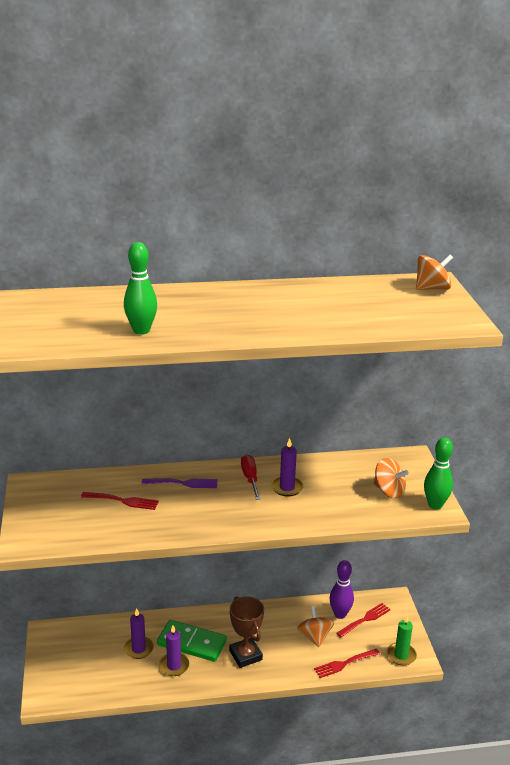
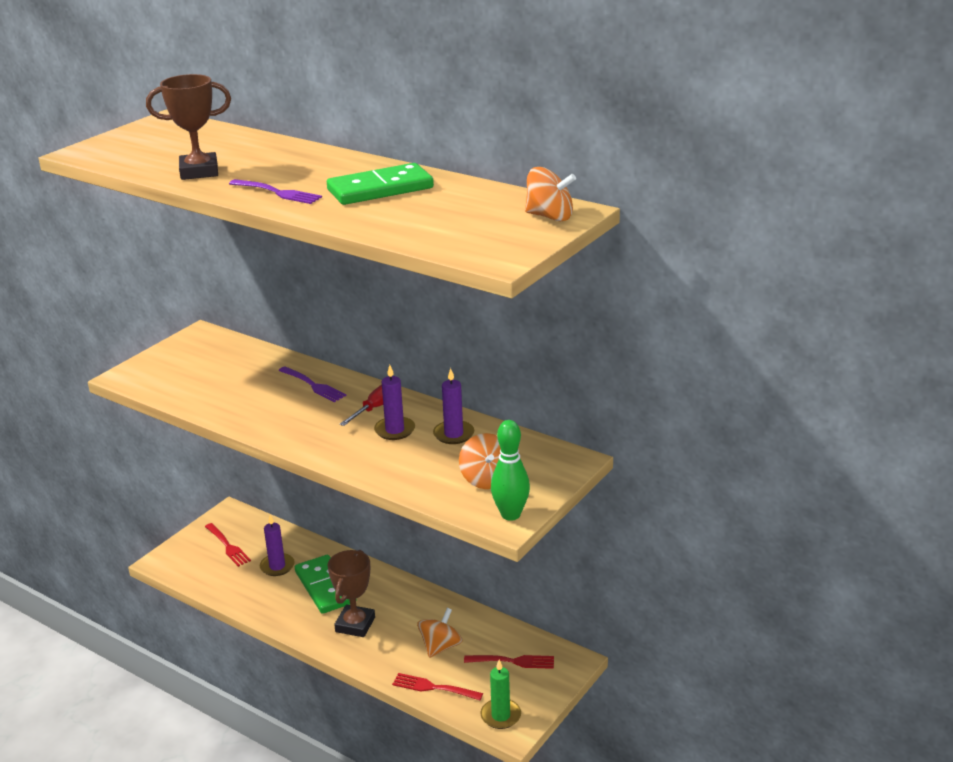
camera: 45 degrees right, 0 degrees up
red fork [81,492,159,510] -> red fork moved to [205,523,251,567]
green bowling pin [124,242,157,335] -> brown trophy [146,74,231,180]
purple candle [159,625,189,676] -> purple candle moved to [433,368,474,444]
purple bowling pin [330,560,354,619] -> none
none -> purple fork [229,179,322,204]
none -> green domino [327,163,434,205]

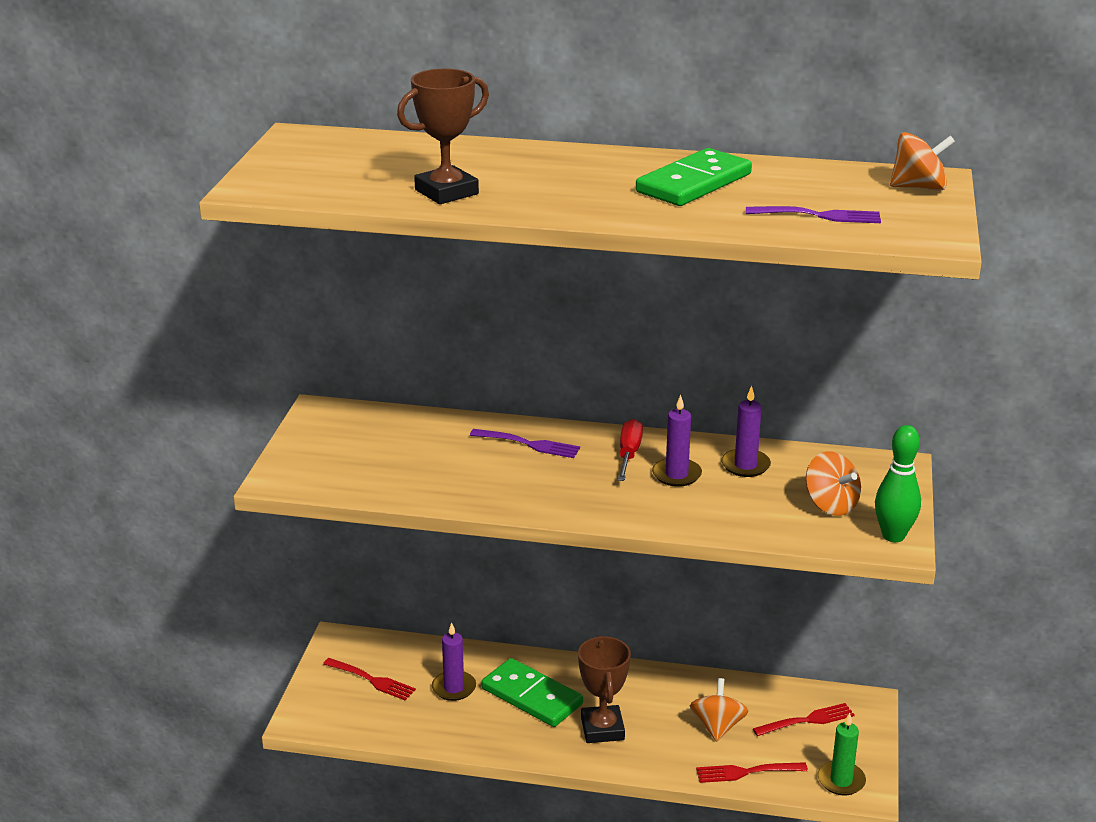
camera: 25 degrees left, 0 degrees up
purple fork [229,179,322,204] -> purple fork moved to [746,206,881,223]

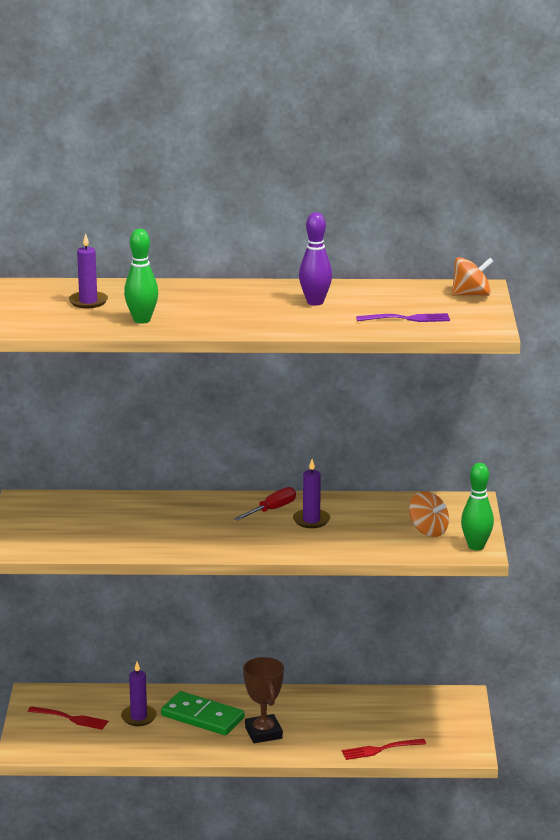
camera: 10 degrees left, 5 degrees down
brown trophy [397,69,489,204] -> green bowling pin [124,229,158,324]
purple fork [470,429,580,458] -> none
red screwdriver [618,419,643,481] -> red screwdriver turned 45 degrees clockwise [234,487,296,520]
green domino [636,148,752,206] -> purple bowling pin [299,212,332,306]
orange spinning top [690,678,749,742] -> none
purple candle [721,386,771,477] -> purple candle moved to [69,233,108,308]
red fork [753,703,855,736] -> none
green candle [818,713,866,795] -> none

